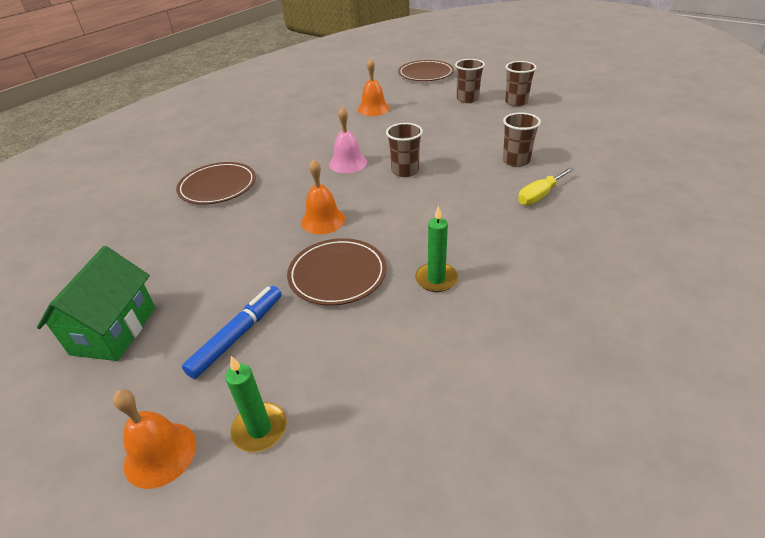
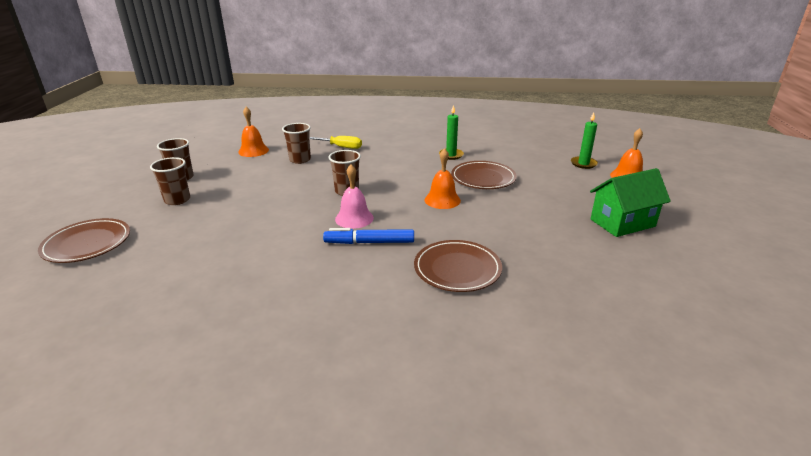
camera: 125 degrees left, 10 degrees down
blue marker [182,286,281,379] -> blue marker moved to [323,228,414,244]
orange bell [358,58,390,116] -> orange bell moved to [238,107,269,157]

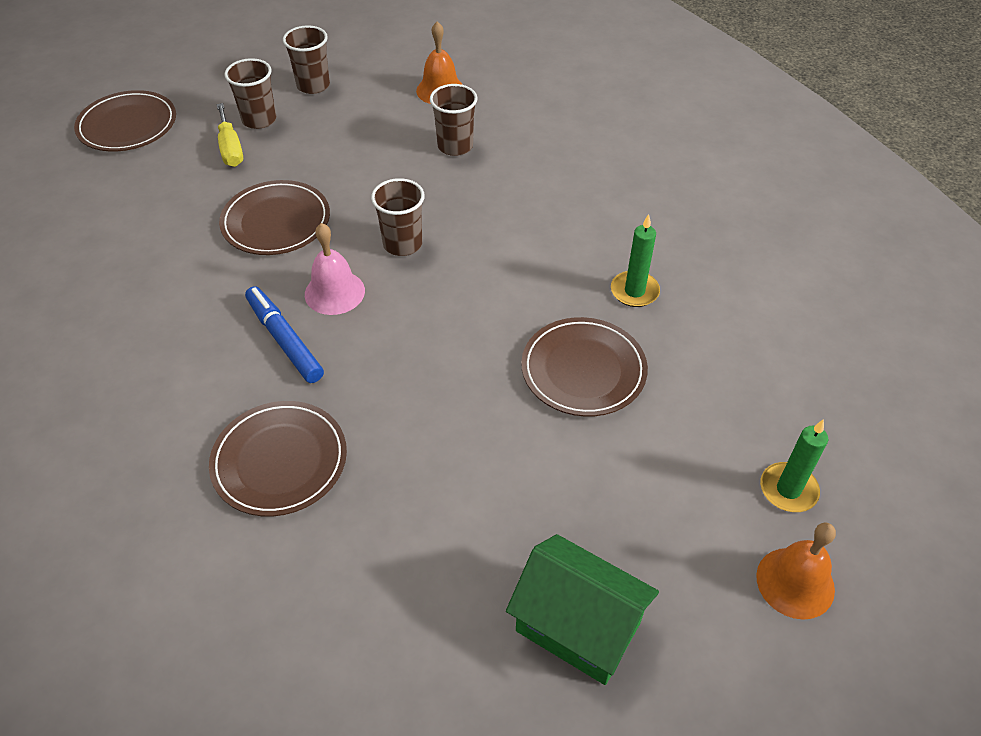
camera: 55 degrees right, 20 degrees up
yellow screwdriver [310,136,362,149] -> yellow screwdriver moved to [217,103,243,167]
orange bell [425,148,461,209] -> none
none -> brown plate [219,180,330,255]

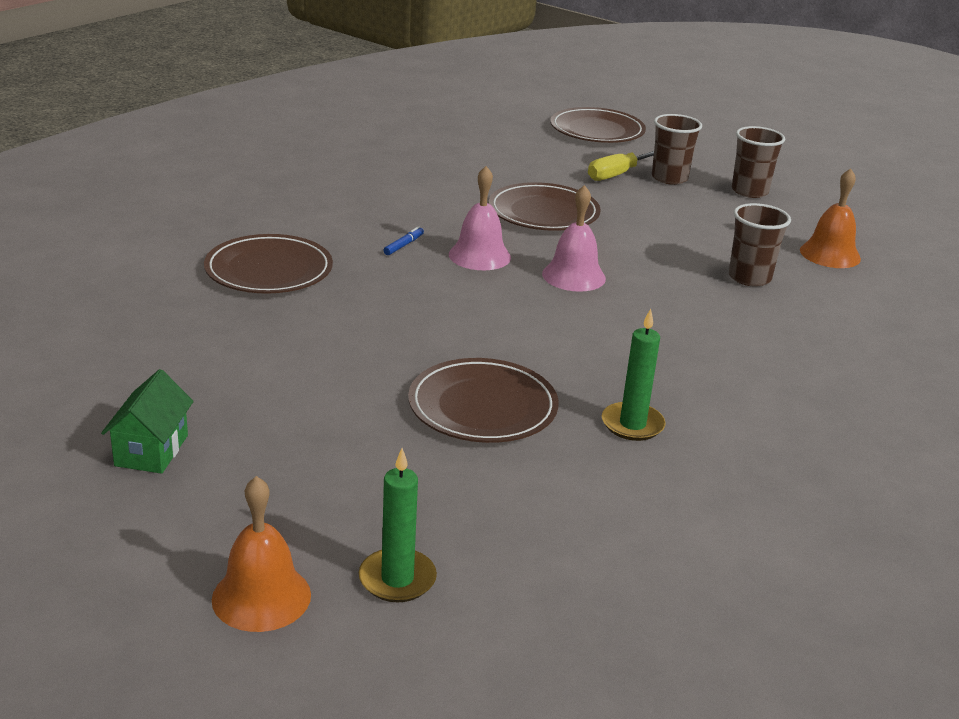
camera: 65 degrees right, 20 degrees down
blue marker [245,286,324,383] -> blue marker [383,226,424,255], size x0.45
brown cup [371,178,425,256] -> pink bell [542,185,606,292]
green house [506,534,659,685] -> green house [101,369,194,474], size x0.63

